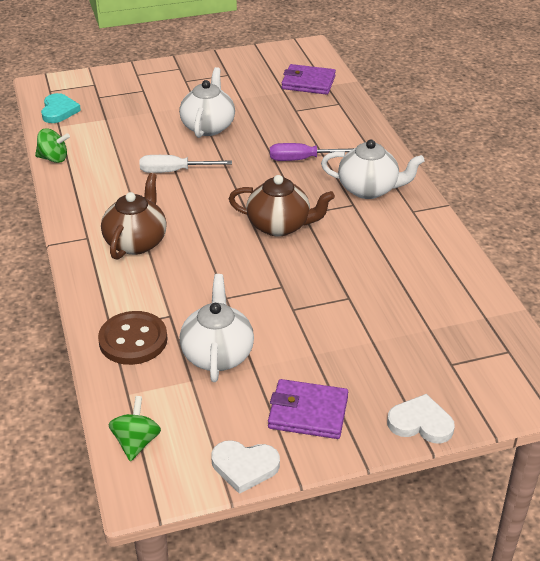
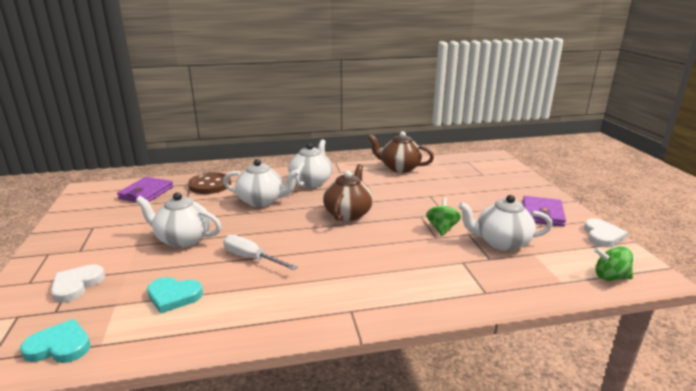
camera: 85 degrees left, 15 degrees down
green spinning top [35,128,70,163] -> green spinning top moved to [426,197,461,236]
brown button [98,311,168,365] -> brown button moved to [188,172,231,194]
brown teapot [101,173,167,260] -> brown teapot moved to [368,131,434,173]
white screwdriver [140,155,232,173] -> white screwdriver turned 120 degrees clockwise [223,235,298,270]
purple screwdriver [270,143,354,161] -> white teapot [223,159,300,207]
white heart [387,394,455,444] -> white heart moved to [51,264,105,303]
none -> turquoise heart [147,277,203,314]

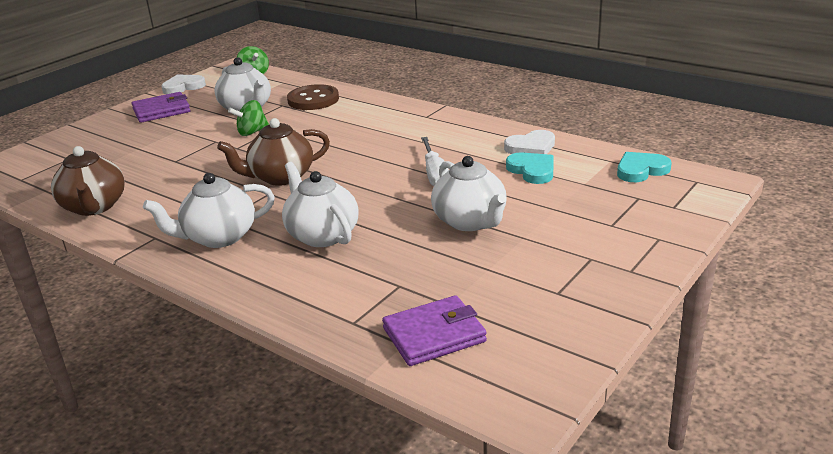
camera: 130 degrees left, 5 degrees up
turquoise heart [20,319,90,363] -> turquoise heart turned 105 degrees clockwise [617,152,672,182]
white heart [51,264,105,303] -> white heart moved to [504,130,555,154]
brown button [188,172,231,194] -> brown button moved to [287,84,339,110]

